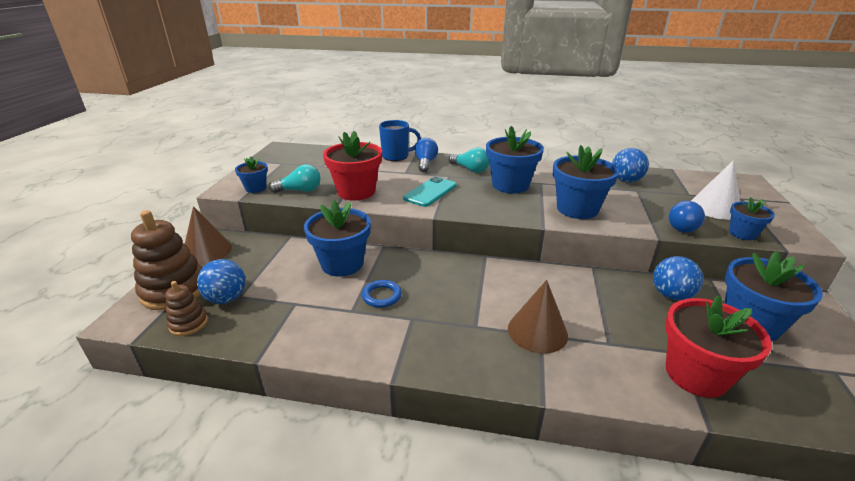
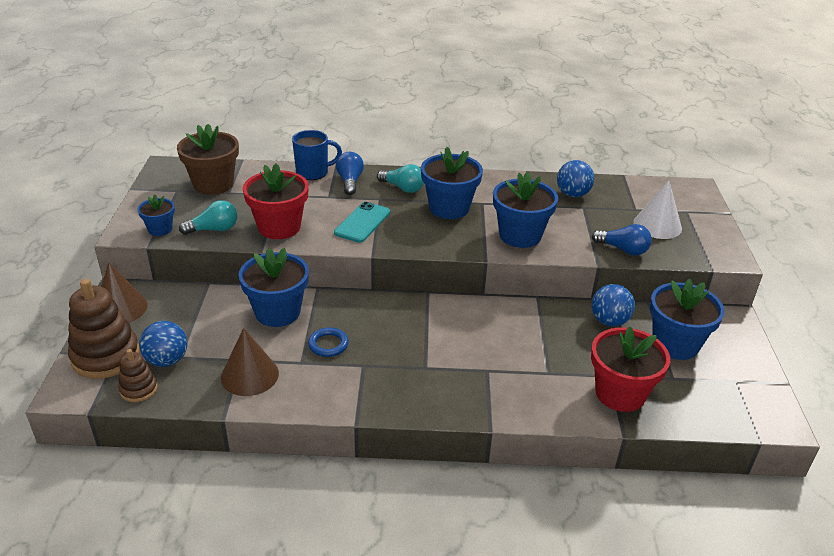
camera: 10 degrees left, 5 degrees up
brown cone [508,280,568,354] -> brown cone moved to [221,328,279,396]
blue light bulb [668,201,705,233] -> blue light bulb turned 90 degrees counterclockwise [592,224,652,256]
blue flower pot [729,197,775,240] -> none
none -> brown flower pot [177,124,239,195]

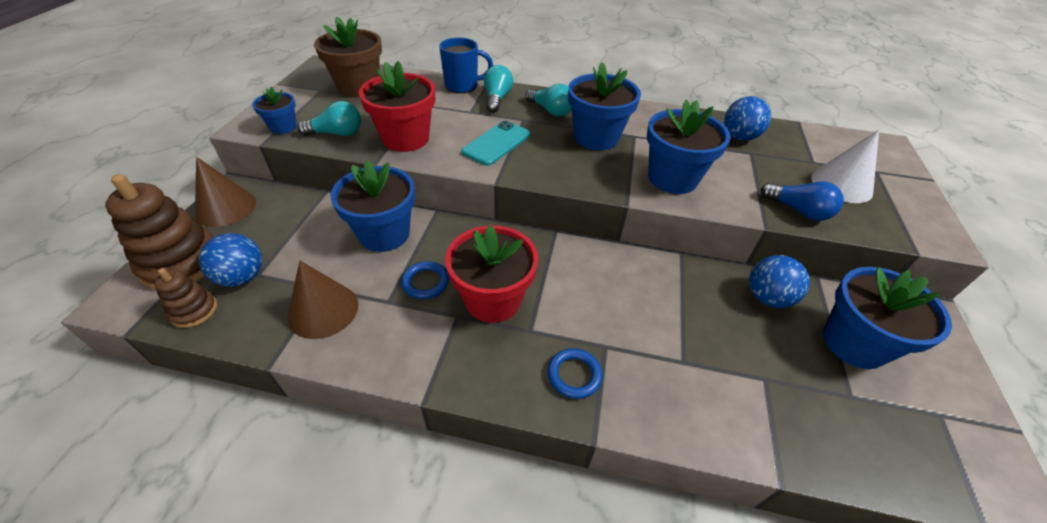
camera: 10 degrees right, 10 degrees up
blue light bulb [336,152,364,195] -> turquoise light bulb [484,65,513,112]
red flower pot [591,326,670,412] -> red flower pot moved to [445,225,538,323]
none -> blue ring [548,348,603,399]

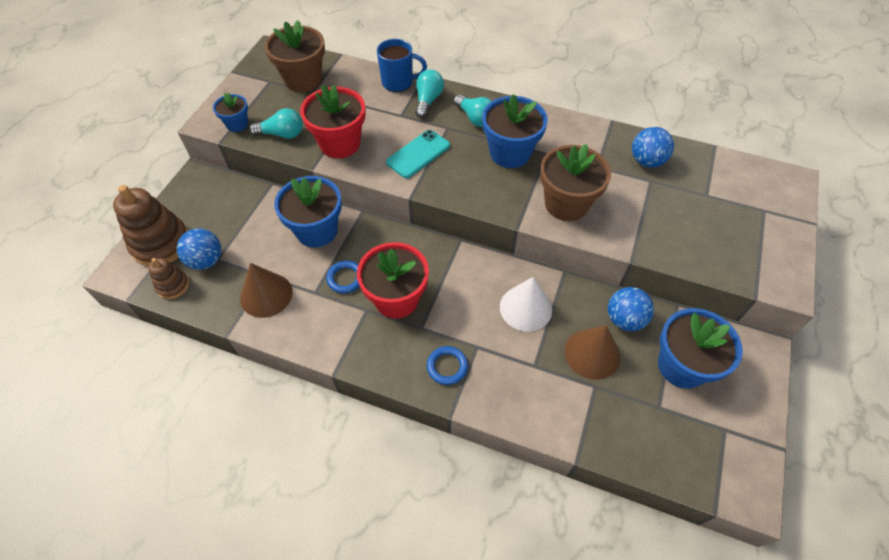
camera: 10 degrees right, 10 degrees up
brown cone [195,157,256,227] -> brown cone moved to [565,325,620,380]
blue flower pot [647,100,731,194] -> brown flower pot [540,144,611,221]
blue light bulb [761,181,844,221] -> none
white cone [811,130,879,203] -> white cone moved to [500,277,552,332]

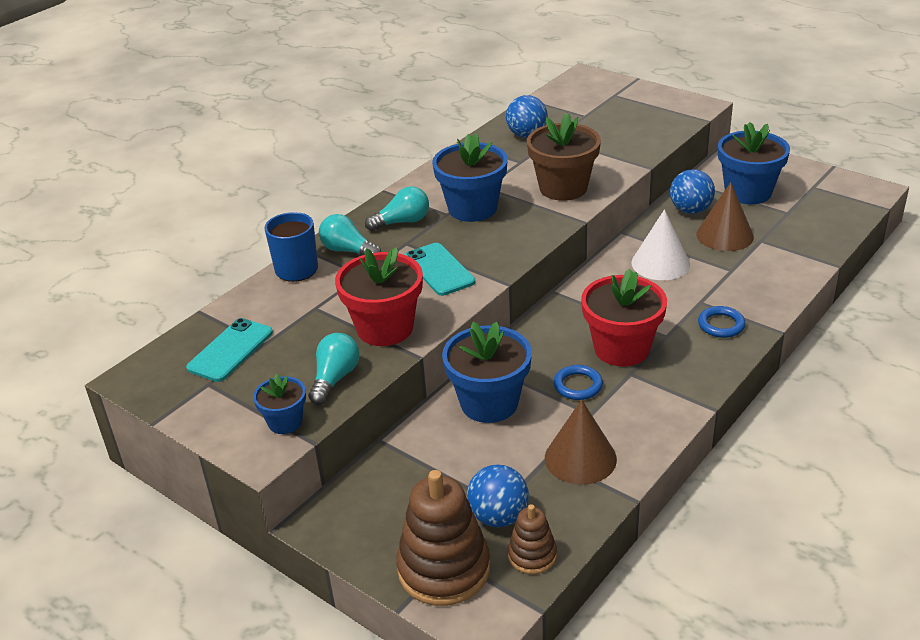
camera: 70 degrees left, 20 degrees down
brown flower pot [265,20,325,92] -> turquoise phone [186,318,273,382]

